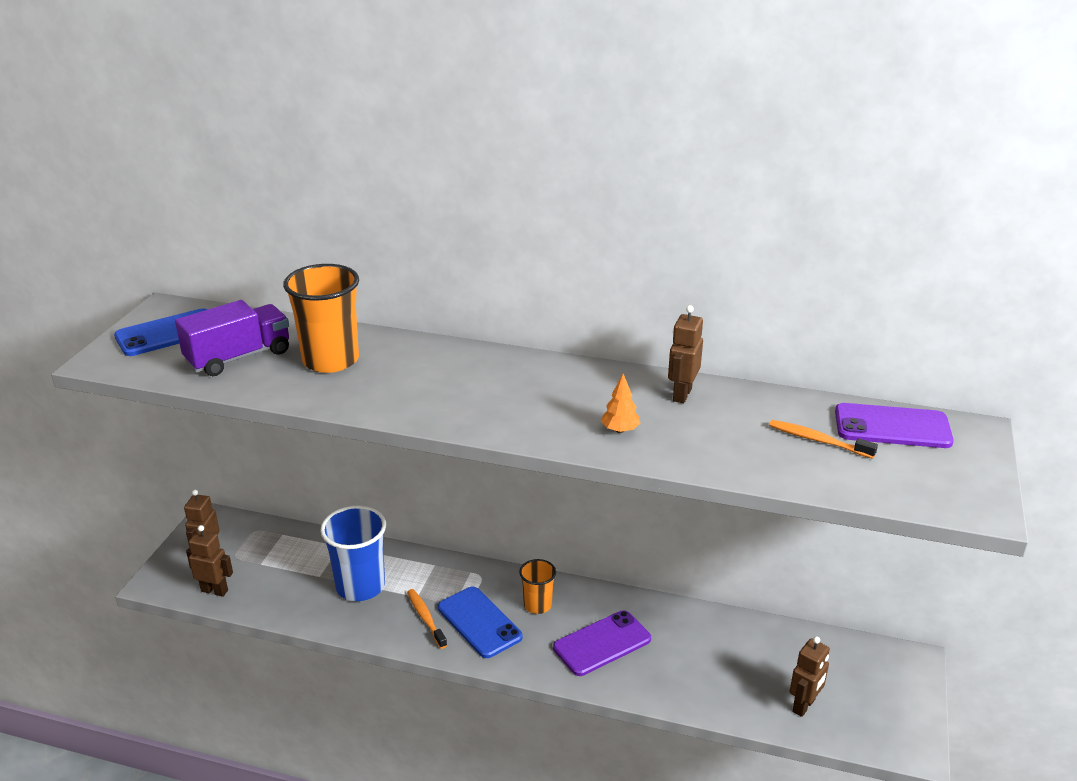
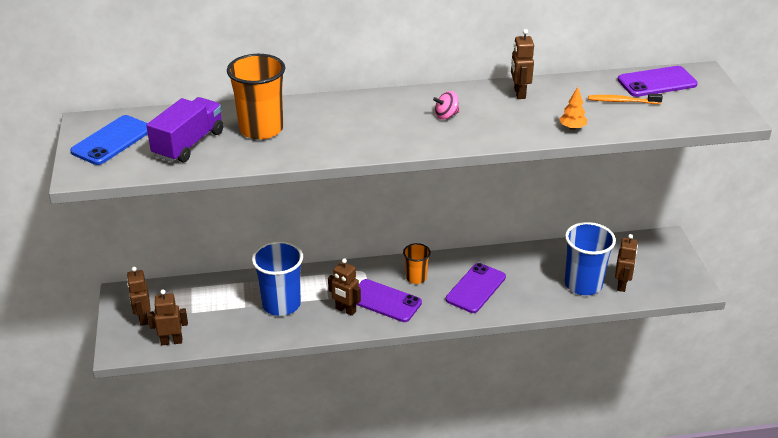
camera: 25 degrees left, 5 degrees up
orange toothbrush [407,589,447,649] -> brown robot [328,258,361,316]
blue phone [438,587,523,658] -> purple phone [356,279,422,322]
orange tree [601,374,640,433] -> orange tree moved to [559,87,587,130]
none -> pink spinning top [433,91,460,120]
none -> blue cup [565,222,616,295]

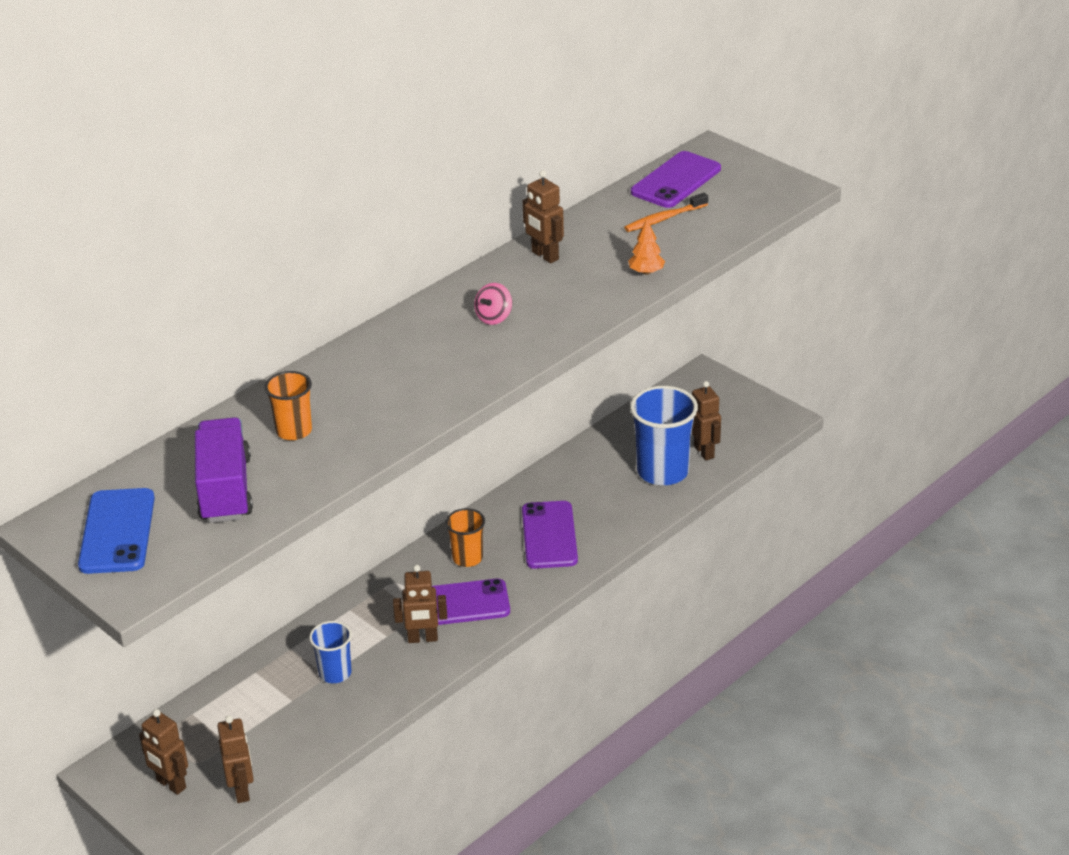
camera: 35 degrees left, 0 degrees up
brown robot [148,289,188,345] -> brown robot turned 120 degrees clockwise [217,716,254,803]
orange cup [227,54,285,140] -> orange cup [265,371,312,440], size x0.56
blue cup [252,241,303,316] -> blue cup [309,621,352,683], size x0.56

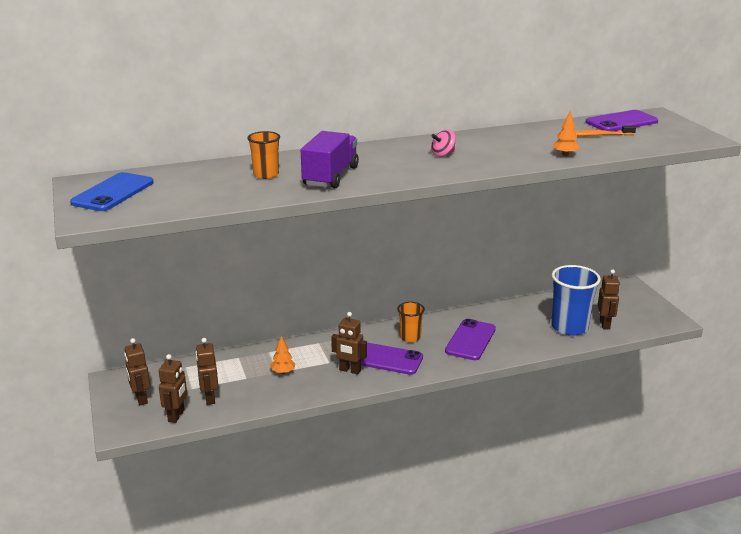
camera: 25 degrees right, 10 degrees down
purple truck [195,417,253,523] -> purple truck moved to [301,131,359,188]
blue cup [309,621,352,683] -> orange tree [270,336,295,374]
brown robot [523,170,564,263] -> brown robot moved to [195,338,218,405]

